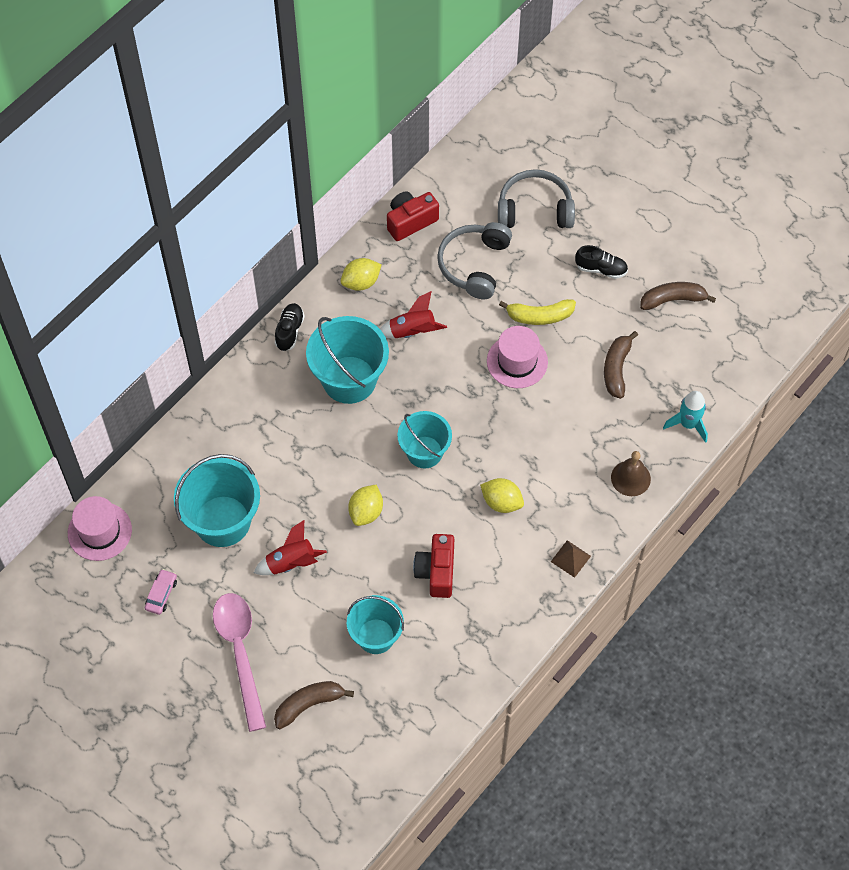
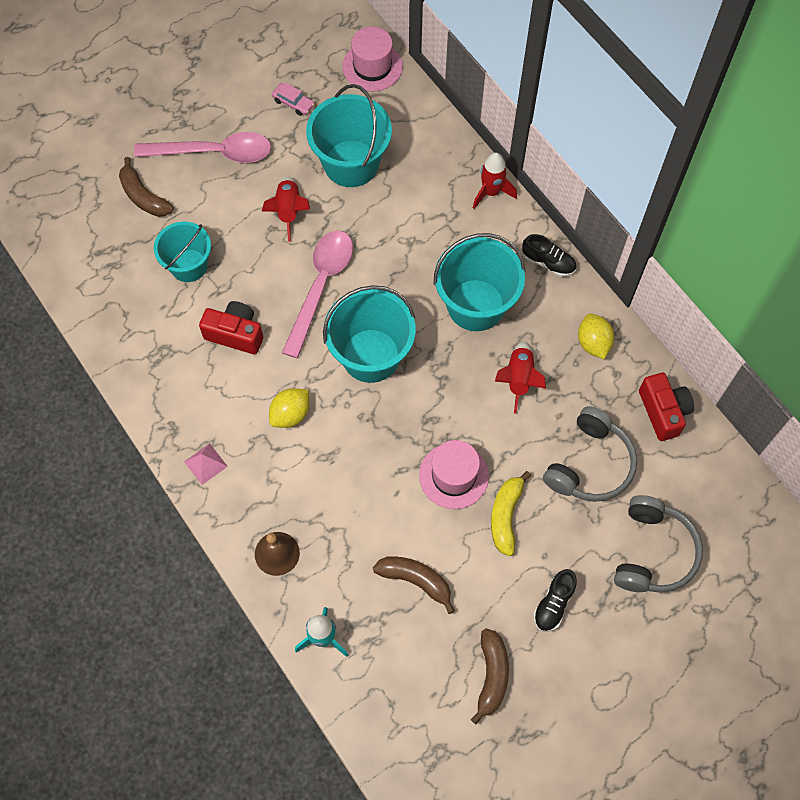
camera: 105 degrees right, 5 degrees up
brown banana [274,681,354,729] -> brown banana turned 150 degrees clockwise [119,157,174,217]
yellow lemon [348,485,383,526] -> pink spoon [282,231,353,358]
turquoise bucket [398,411,452,469] -> turquoise bucket [323,285,416,383], size x1.53
grey headphones [437,222,512,299] -> grey headphones turned 90 degrees clockwise [543,406,637,502]
brown pyramid [551,540,591,578] -> pink pyramid [184,443,228,485]
none -> red rocket [473,153,517,209]

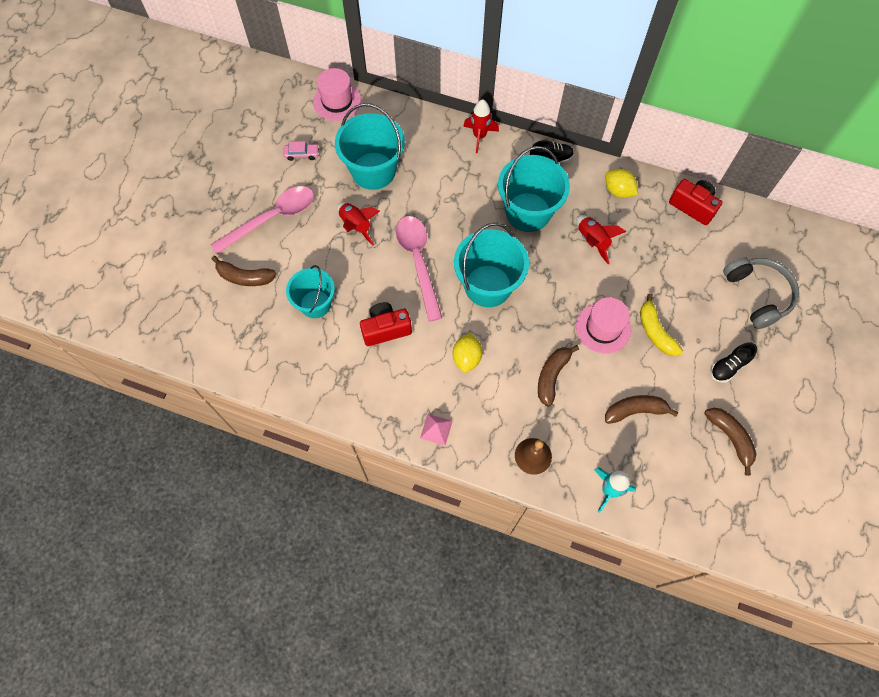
camera: 35 degrees left, 0 degrees up
black shoe [533,569,577,632] -> black shoe turned 60 degrees clockwise [711,342,757,383]
grey headphones [543,406,637,502] -> none
none -> brown banana [538,345,579,407]

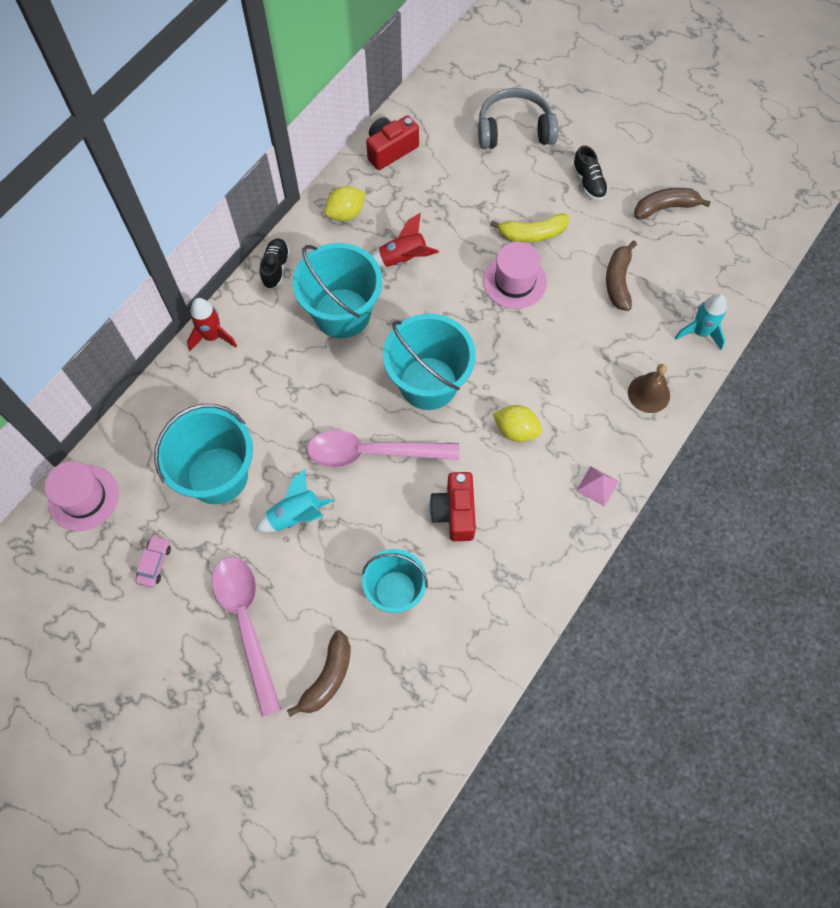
camera: 75 degrees left, 0 degrees up
red rocket [337,202,380,246] -> turquoise rocket [255,469,333,533]
brown banana [538,345,579,407] -> none

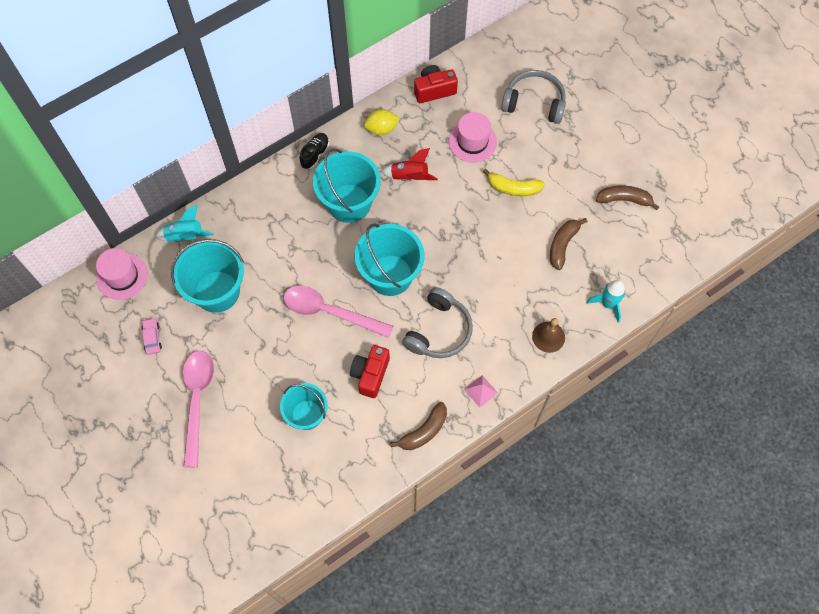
camera: 20 degrees right, 0 degrees up
pink car [135,535,171,587] -> pink car turned 45 degrees counterclockwise [141,318,162,355]
red rocket [187,298,237,351] -> none
turquoise rocket [255,469,333,533] -> turquoise rocket moved to [155,205,214,242]
brown banana [287,630,351,717] -> brown banana moved to [390,402,447,450]
pink hat [483,242,547,309] -> pink hat moved to [449,112,497,162]
yellow lemon [493,405,542,442] -> grey headphones [402,287,473,358]
black shoe [572,145,608,200] -> none

